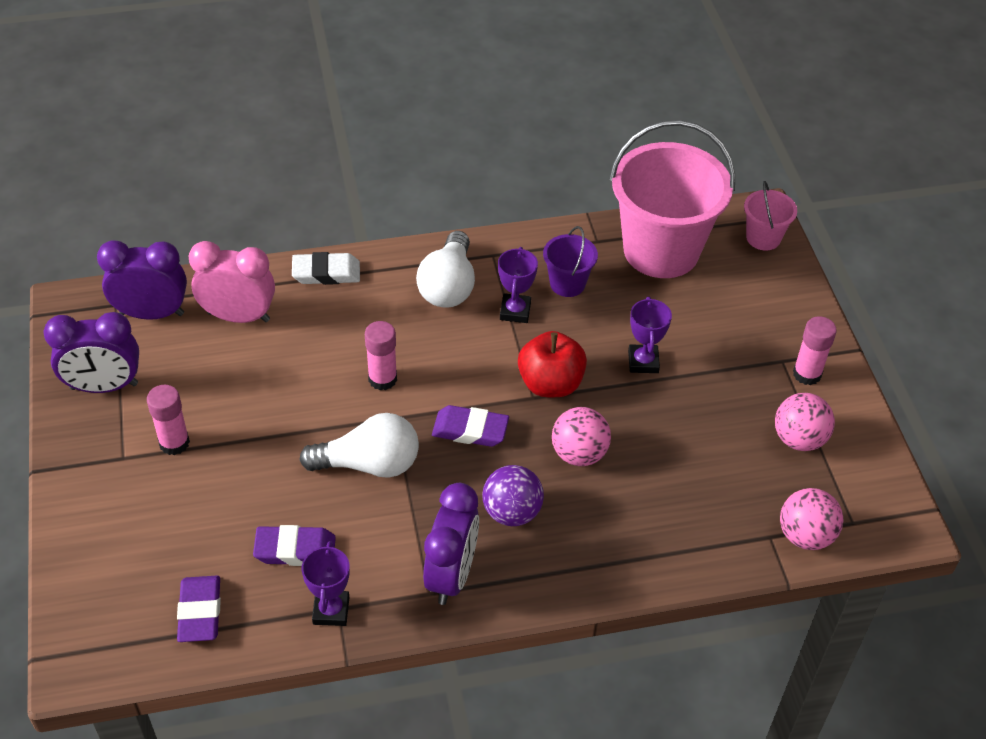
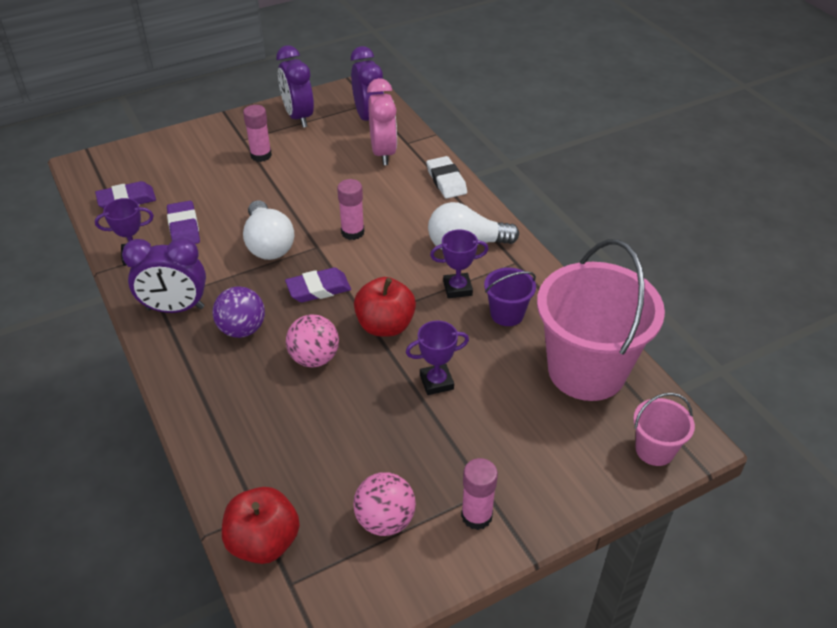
camera: 75 degrees right, 5 degrees down
purple eraser [432,405,509,447] -> purple eraser turned 75 degrees clockwise [285,268,351,302]
pink ball [780,488,843,550] -> red apple [222,487,300,564]

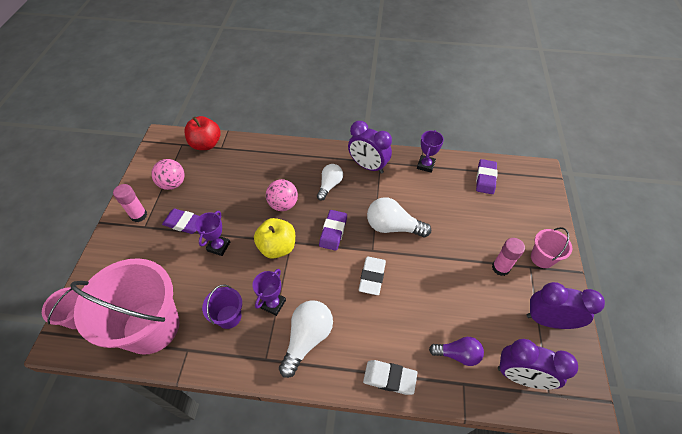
camera: 125 degrees right, 10 degrees up
purple clock [122,238,206,313] -> purple clock turned 90 degrees counterclockwise [348,121,392,173]
purple eraser [167,201,200,244] -> purple eraser moved to [162,209,199,234]
purple ball [212,286,265,338] -> white light bulb [317,164,343,201]
pink glue stick [337,179,364,240] -> white eraser [359,256,386,295]
red apple [354,277,416,337] -> yellow apple [254,218,295,259]
pink clock [367,78,397,165] -> purple light bulb [429,337,484,366]
none -> pink bucket [531,227,572,268]

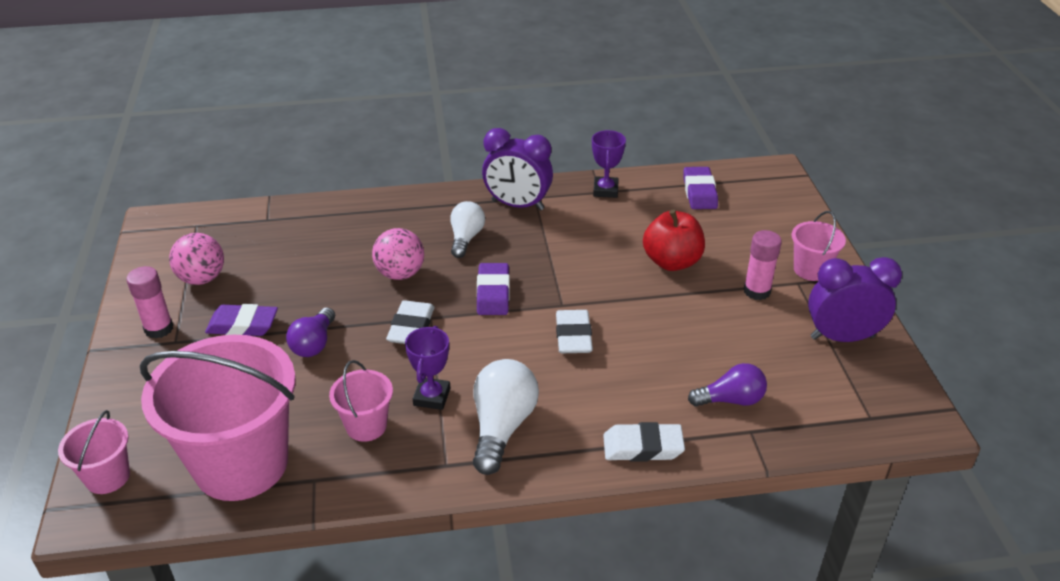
camera: 15 degrees left, 15 degrees down
red apple [184,116,220,150] -> red apple moved to [643,210,705,271]
purple trophy [195,211,230,256] -> purple light bulb [286,307,335,357]
purple bucket [202,284,242,329] -> pink bucket [329,360,393,442]
yellow apple [254,218,295,259] -> white eraser [386,300,435,344]
white light bulb [367,197,431,237] -> none
purple clock [498,339,578,389] -> none

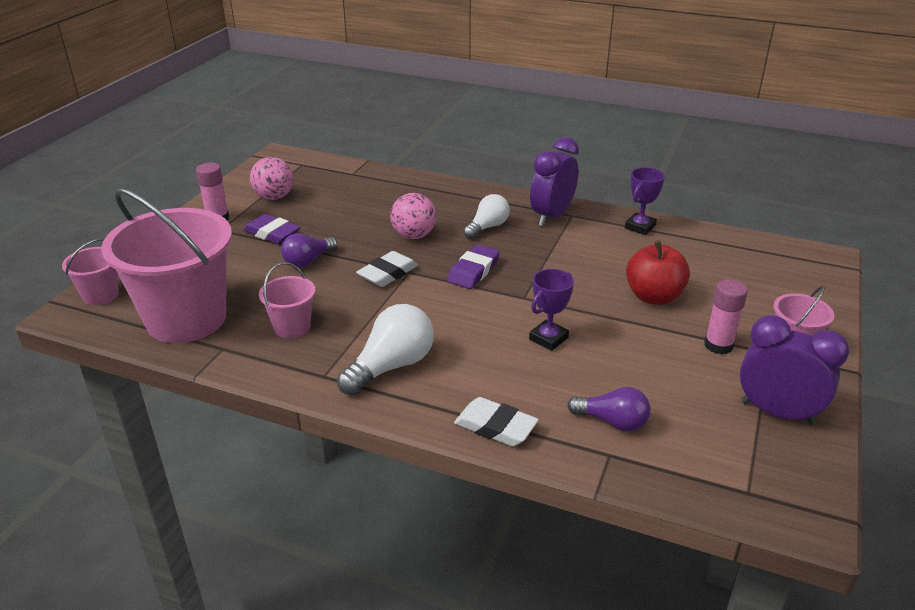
camera: 30 degrees right, 5 degrees down
purple trophy [405,326,450,410] -> purple trophy moved to [529,269,574,351]
purple clock [482,128,553,211] -> purple clock turned 75 degrees clockwise [530,137,579,226]
white eraser [556,310,593,353] -> none
purple eraser [683,167,718,209] -> none

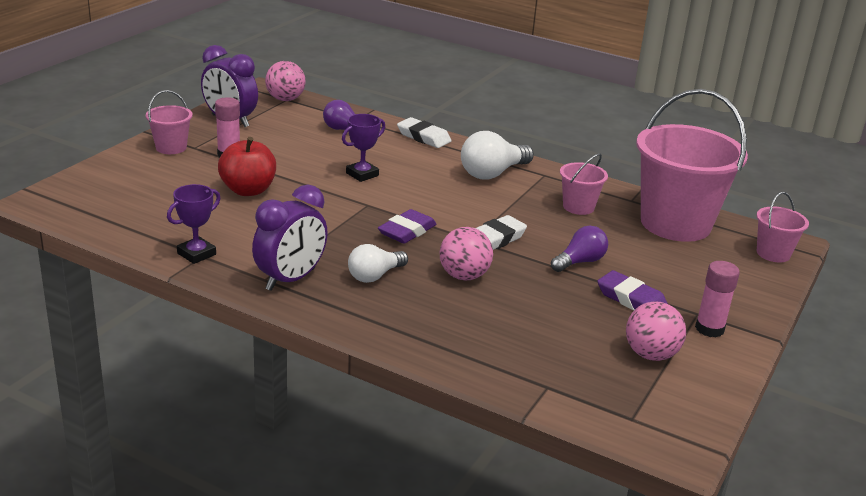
camera: 175 degrees left, 5 degrees down
none -> pink ball [265,61,306,101]

